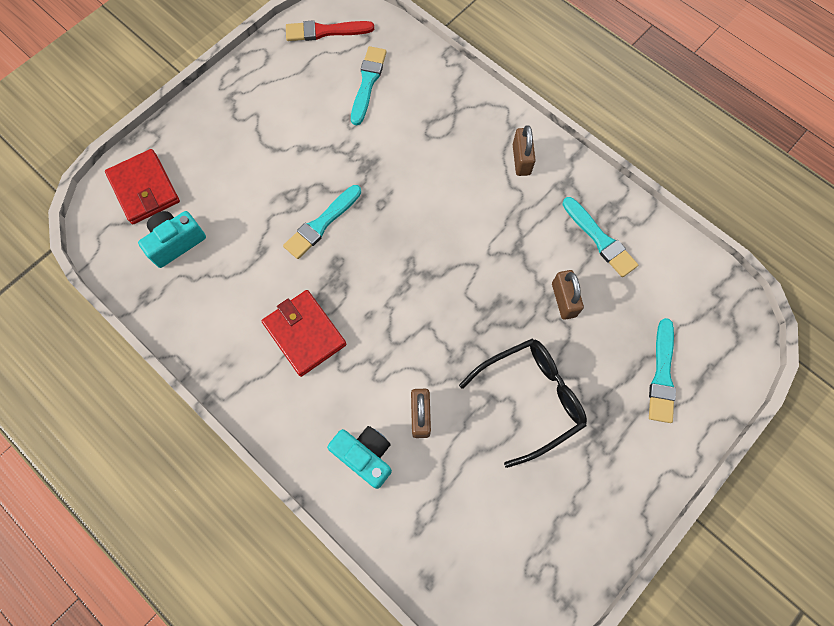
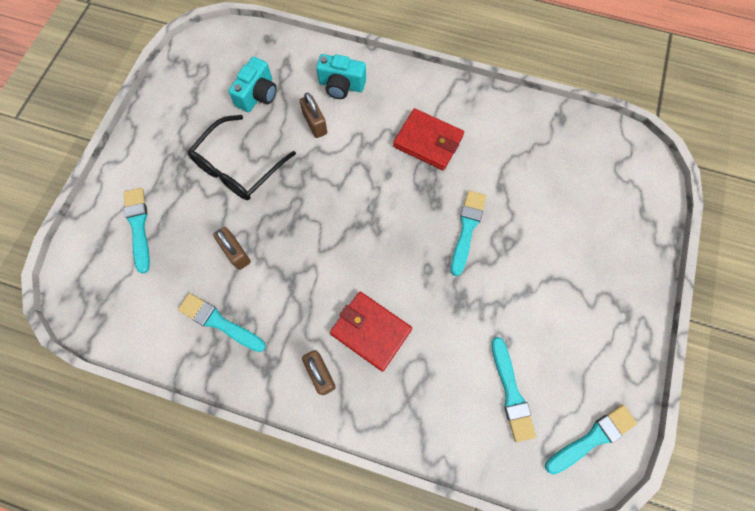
camera: 155 degrees right, 0 degrees up
red wallet [105,149,180,224] -> red wallet moved to [330,292,412,372]
turquoise camera [138,211,206,268] -> turquoise camera moved to [228,57,277,112]
red brush [286,20,374,41] -> turquoise brush [545,405,637,475]

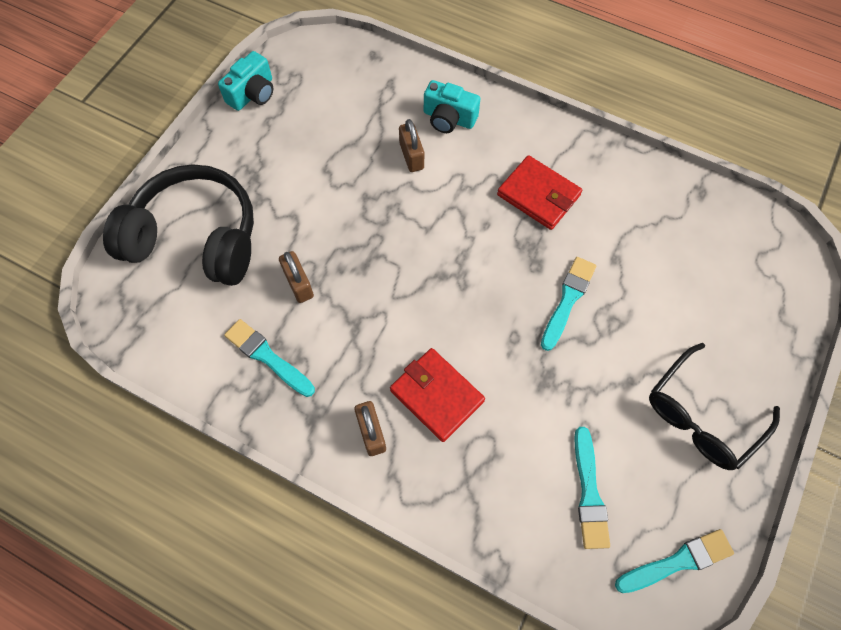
camera: 10 degrees right, 5 degrees down
turquoise brush [123,188,150,274] -> black headphones [103,164,254,286]
black glasses [187,115,296,200] -> black glasses moved to [649,343,780,470]
turquoise camera [228,57,277,112] -> turquoise camera moved to [218,51,273,111]

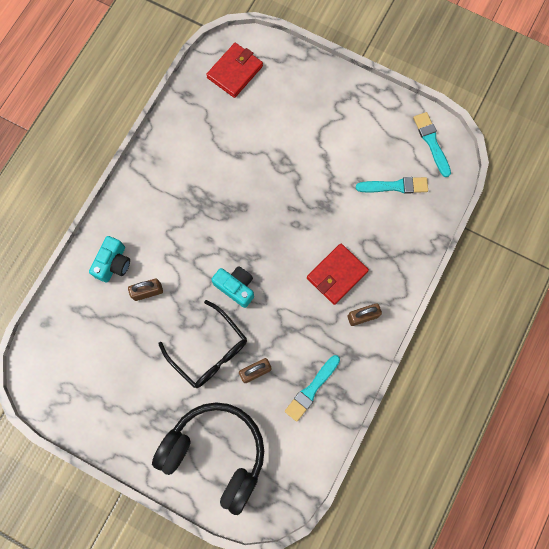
camera: 90 degrees left, 10 degrees up
black headphones [103,164,254,286] -> black headphones turned 105 degrees clockwise [152,402,264,515]
turquoise camera [218,51,273,111] -> turquoise camera moved to [211,266,254,308]
red wallet [497,155,582,230] -> red wallet moved to [206,43,263,98]
turquoise brush [541,257,596,351] -> none
black glasses [649,343,780,470] -> black glasses moved to [158,300,247,388]

